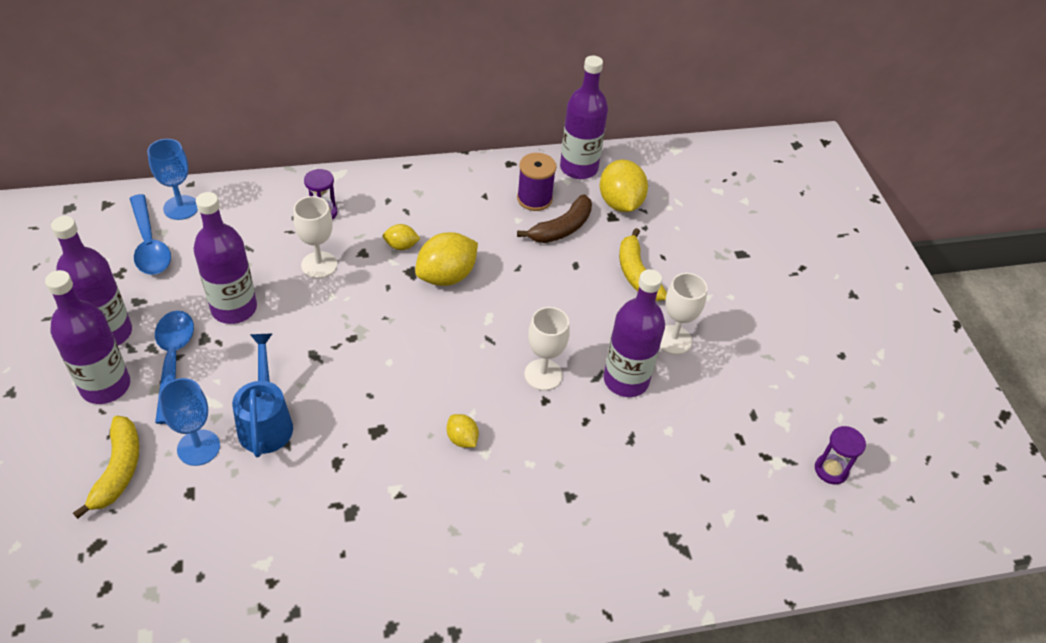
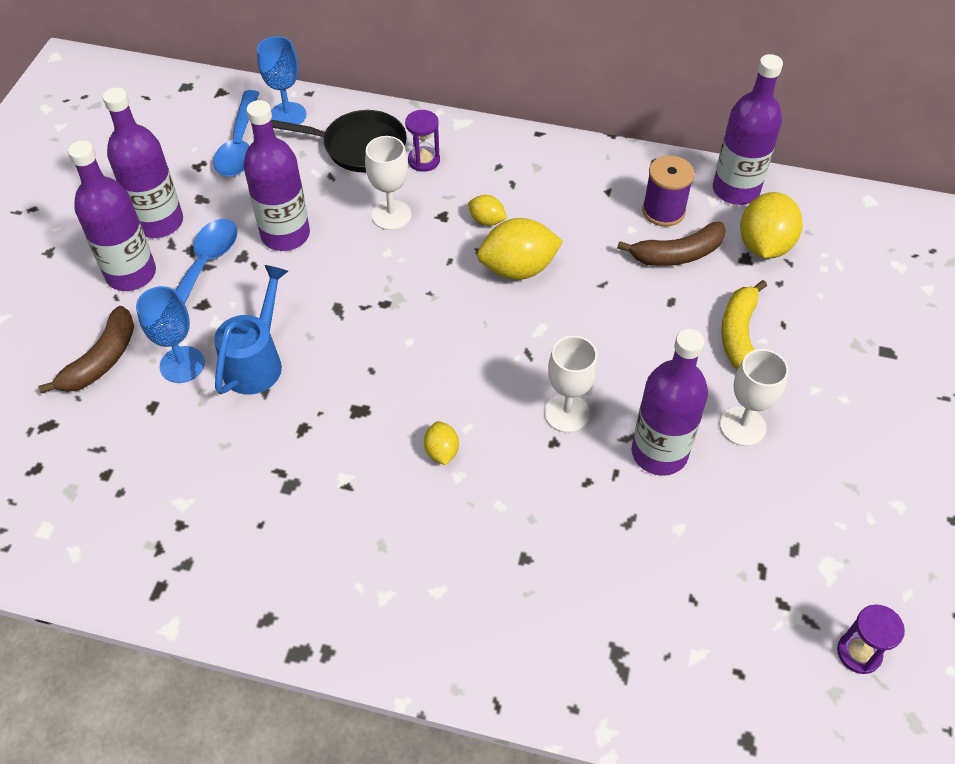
camera: 30 degrees right, 5 degrees up
yellow banana [73,416,139,519] -> brown banana [38,306,134,394]
none -> black pan [271,110,407,172]

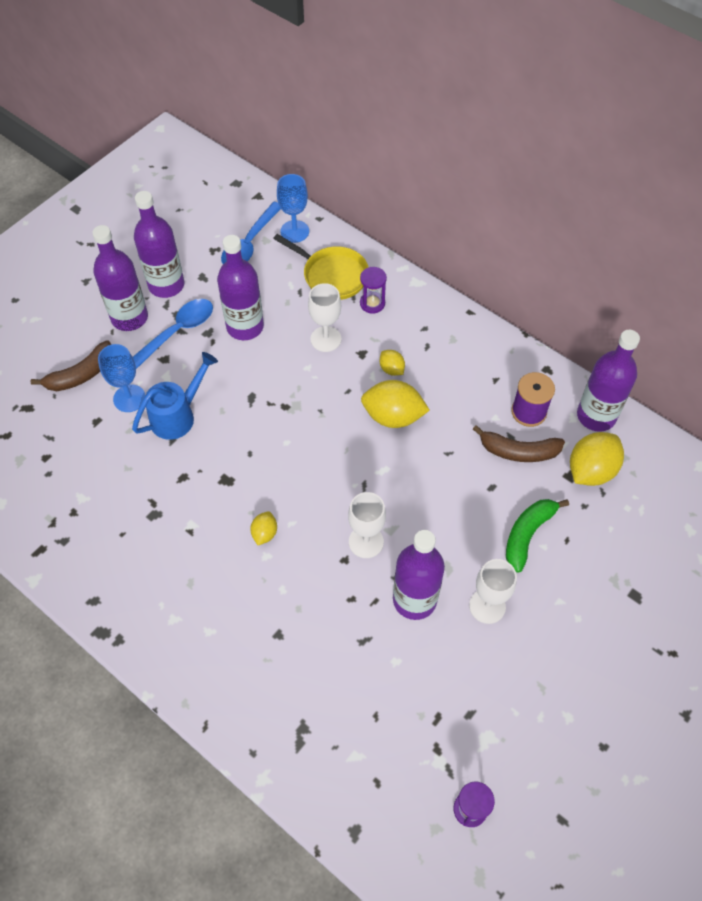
camera: 25 degrees right, 5 degrees up
black pan [271,110,407,172] -> yellow pan [273,234,369,300]
yellow banana [721,280,767,369] -> green banana [506,499,569,573]

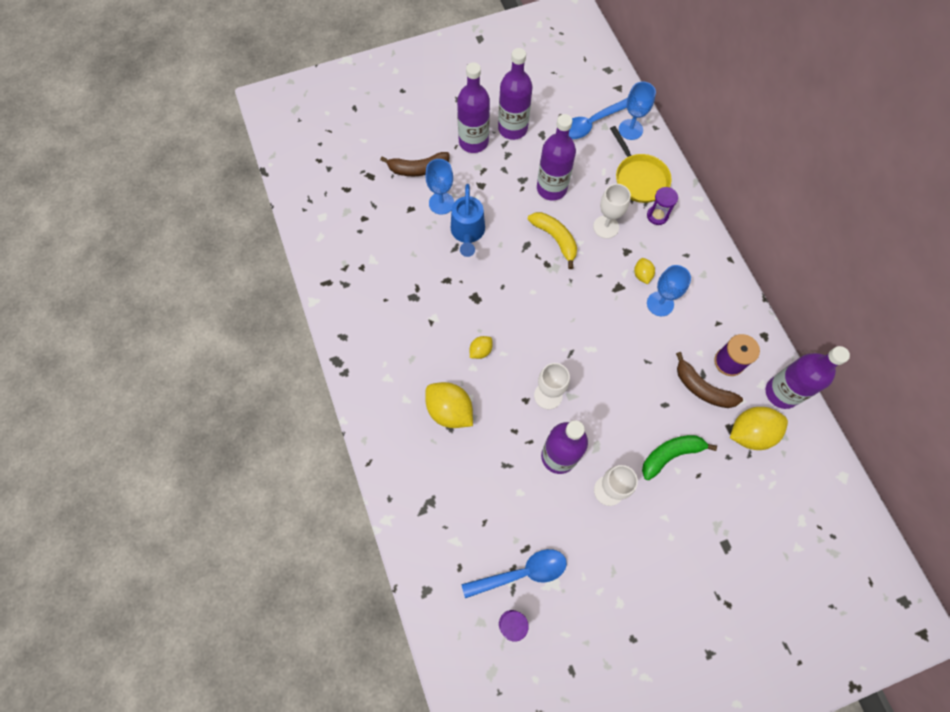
camera: 30 degrees right, 10 degrees up
blue watering can [132,352,218,440] -> blue watering can turned 105 degrees clockwise [451,184,485,257]
blue spoon [133,299,213,369] -> blue spoon moved to [462,549,567,598]
yellow lemon [361,380,430,428] -> yellow lemon moved to [425,382,473,428]
none -> yellow banana [528,212,577,269]
none -> blue goblet [647,265,691,316]

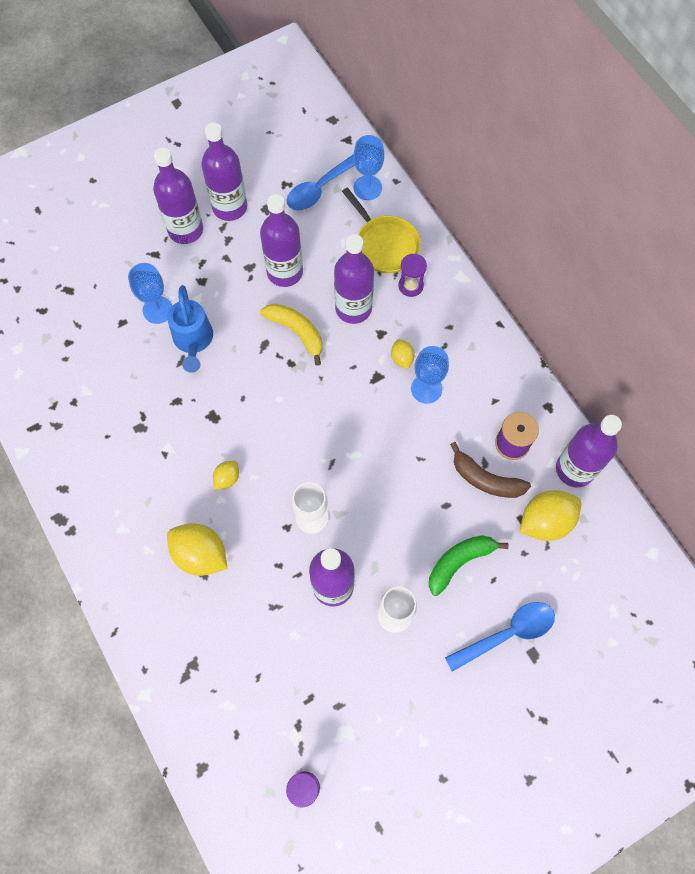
camera: 10 degrees left, 0 degrees up
brown banana [380,152,450,176] -> none
blue spoon [462,549,567,598] -> blue spoon moved to [445,602,555,672]
white goblet [593,184,631,239] -> purple bottle [334,234,374,324]

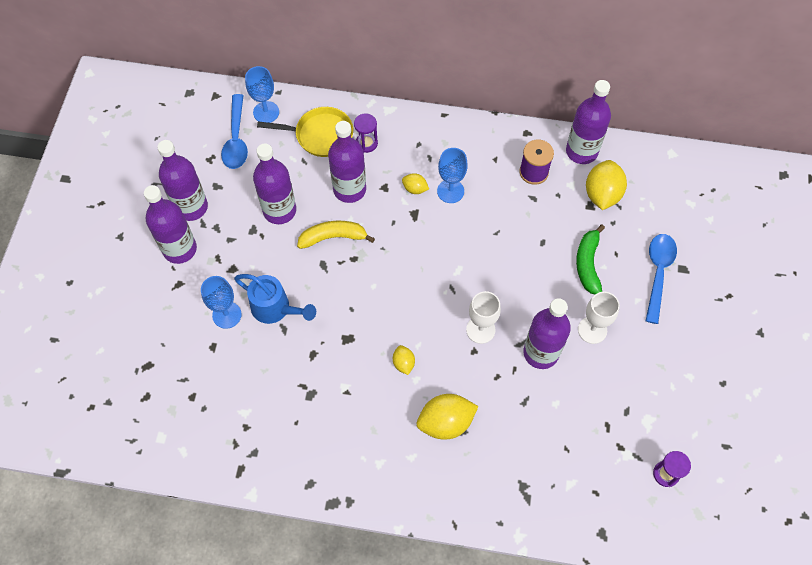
camera: 50 degrees left, 5 degrees down
brown banana [450,442,531,498] -> none

